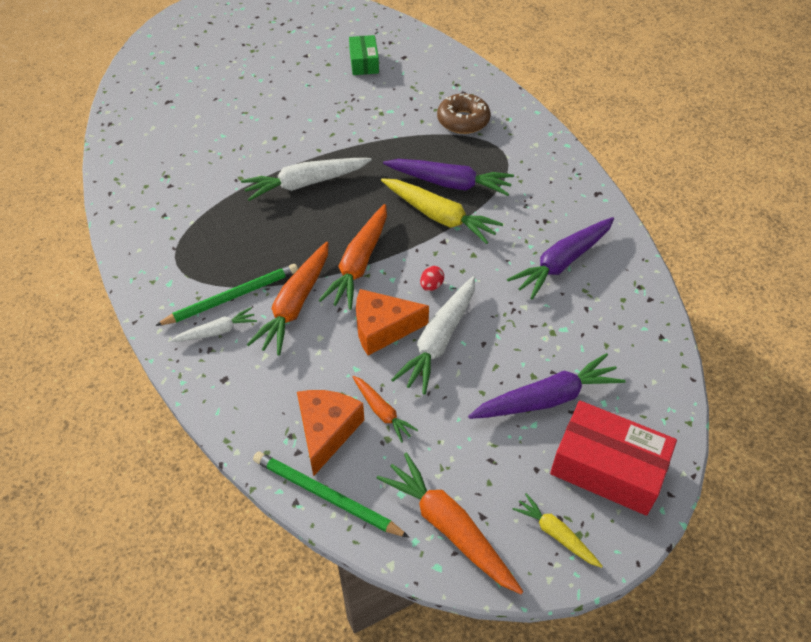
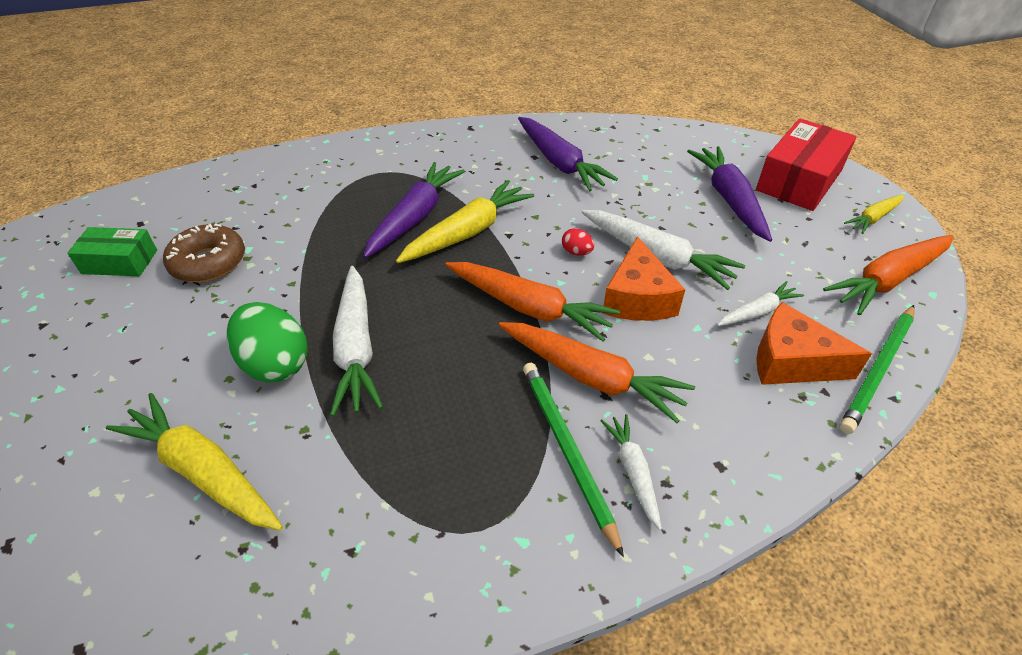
camera: 80 degrees left, 5 degrees down
orange carrot [352,376,418,443] -> white carrot [717,281,804,326]
brown donut [437,93,491,134] -> brown donut moved to [163,224,245,282]
none -> yellow carrot [106,393,283,531]
none -> green egg [227,302,307,382]

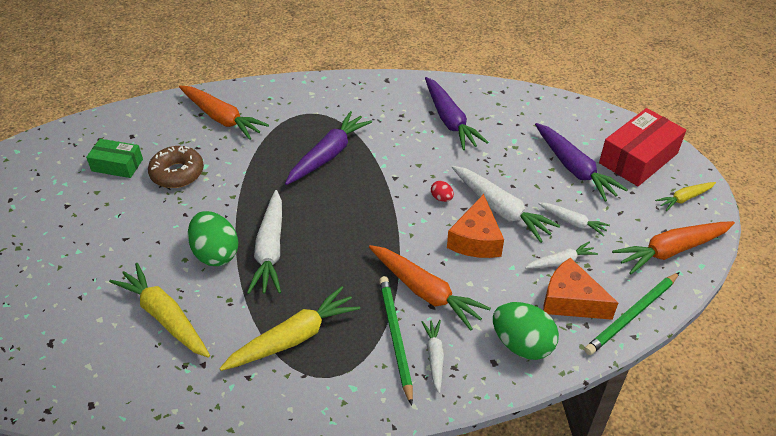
camera: 10 degrees right, 0 degrees up
yellow carrot [396,180,534,263] -> yellow carrot moved to [219,286,360,371]
orange carrot [445,262,621,341] -> orange carrot moved to [179,86,269,140]
purple carrot [687,146,772,242] -> purple carrot turned 150 degrees clockwise [535,123,628,202]
none -> green egg [493,302,559,360]
none -> white carrot [538,203,610,236]

